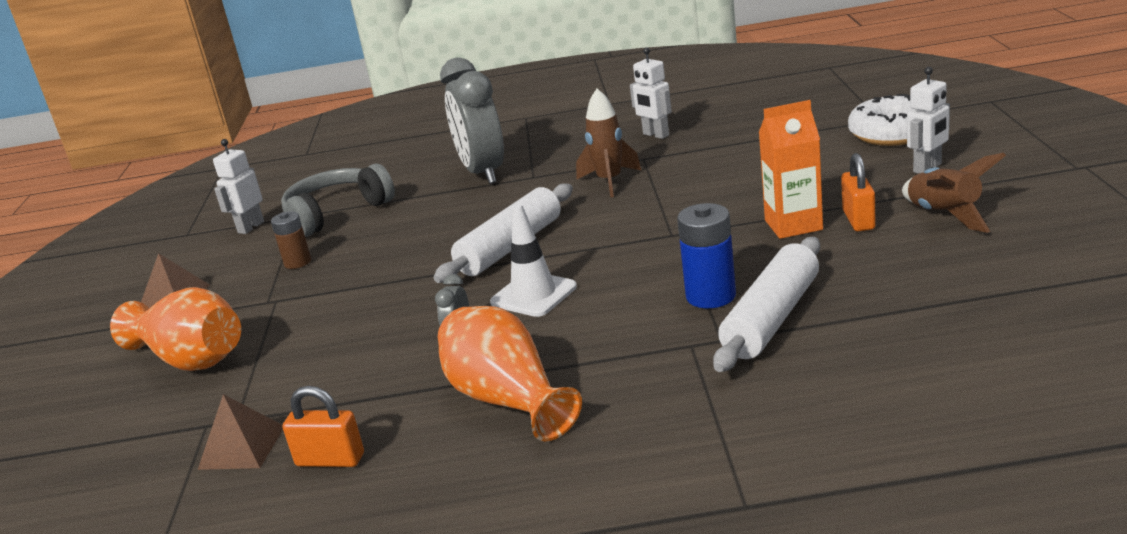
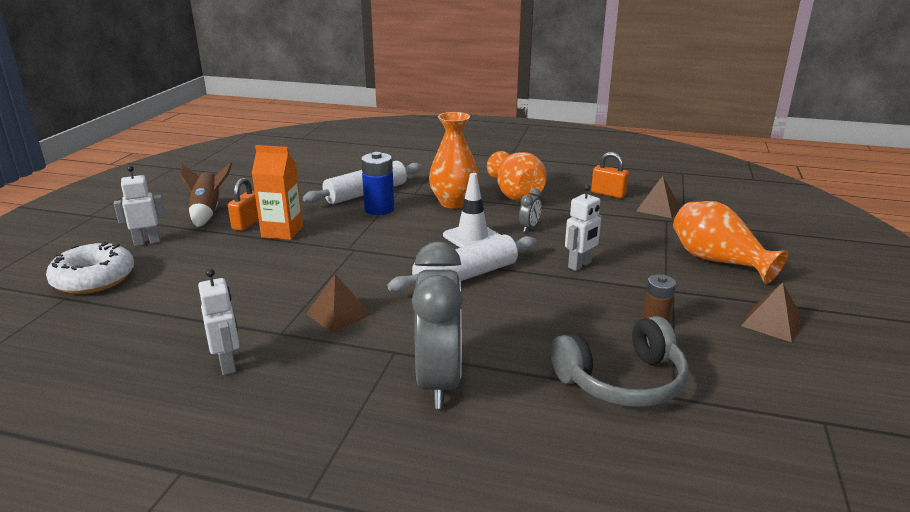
camera: 165 degrees left, 0 degrees up
white robot [213,139,264,234] -> white robot moved to [565,184,602,271]
brown rocket [576,89,641,198] -> brown pyramid [306,274,372,333]
none -> orange vase [429,112,479,209]

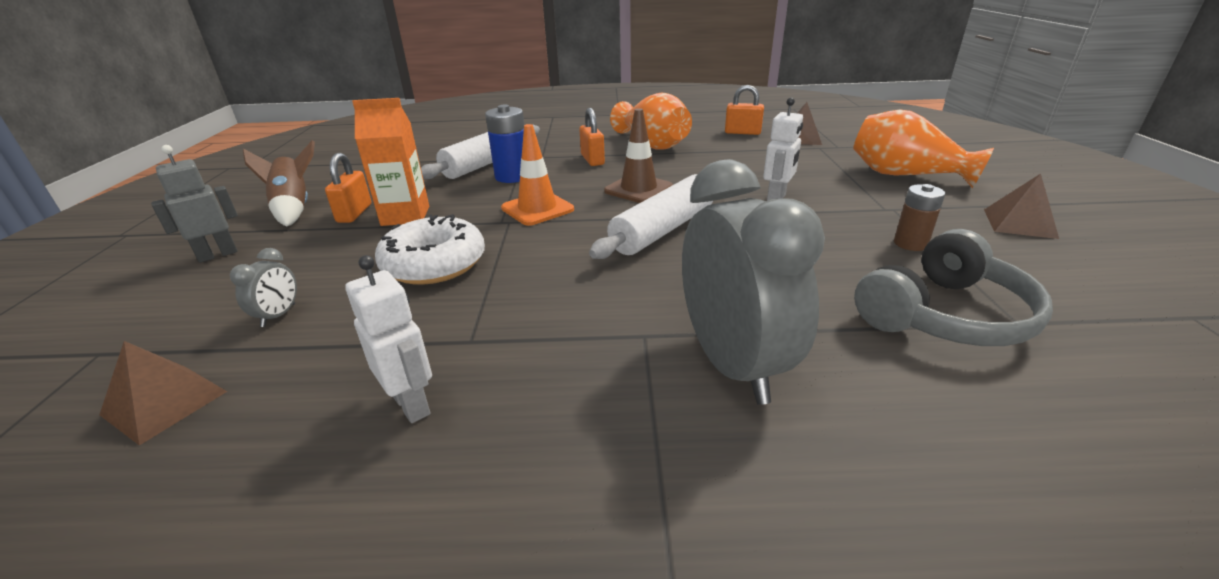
camera: 15 degrees left, 5 degrees up
white donut [46,241,134,294] -> white donut moved to [375,214,485,285]
white robot [114,165,165,246] -> grey robot [151,145,238,263]
brown pyramid [306,274,372,333] -> brown pyramid moved to [99,341,227,445]
orange vase [429,112,479,209] -> orange padlock [579,108,605,166]
white traffic cone [443,173,500,248] -> brown traffic cone [604,108,673,203]
grey clock [519,189,541,232] -> grey clock moved to [230,248,297,327]
none -> orange traffic cone [501,124,574,226]

